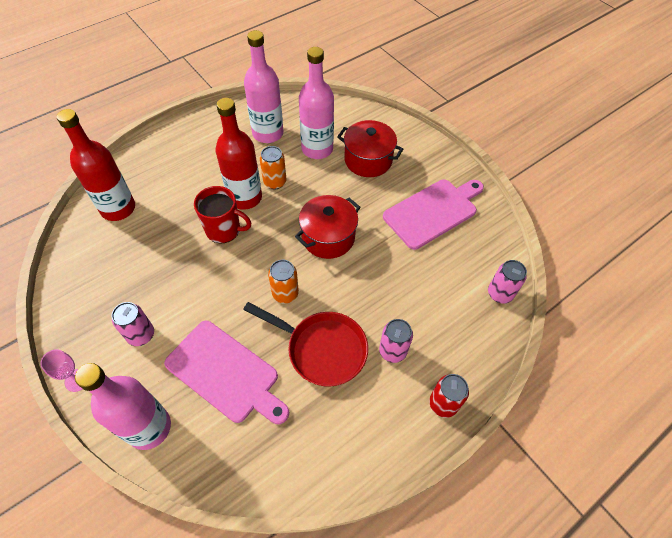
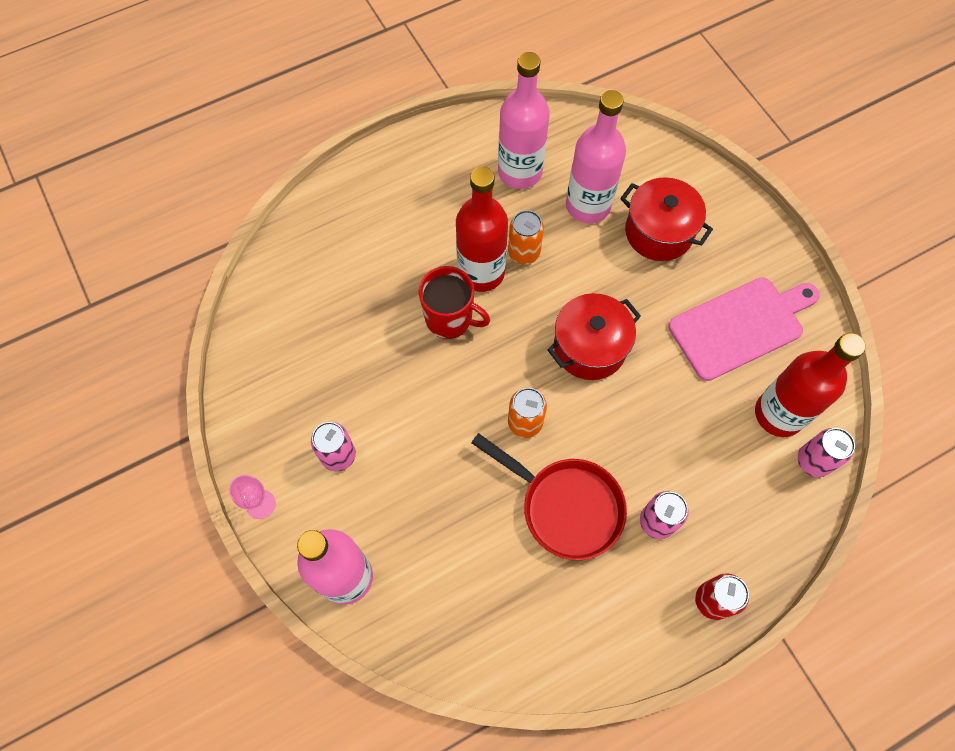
camera: 10 degrees right, 10 degrees up
red bottle [57,109,135,221] -> red bottle moved to [755,333,866,437]
pink cutting board [164,321,289,424] -> none

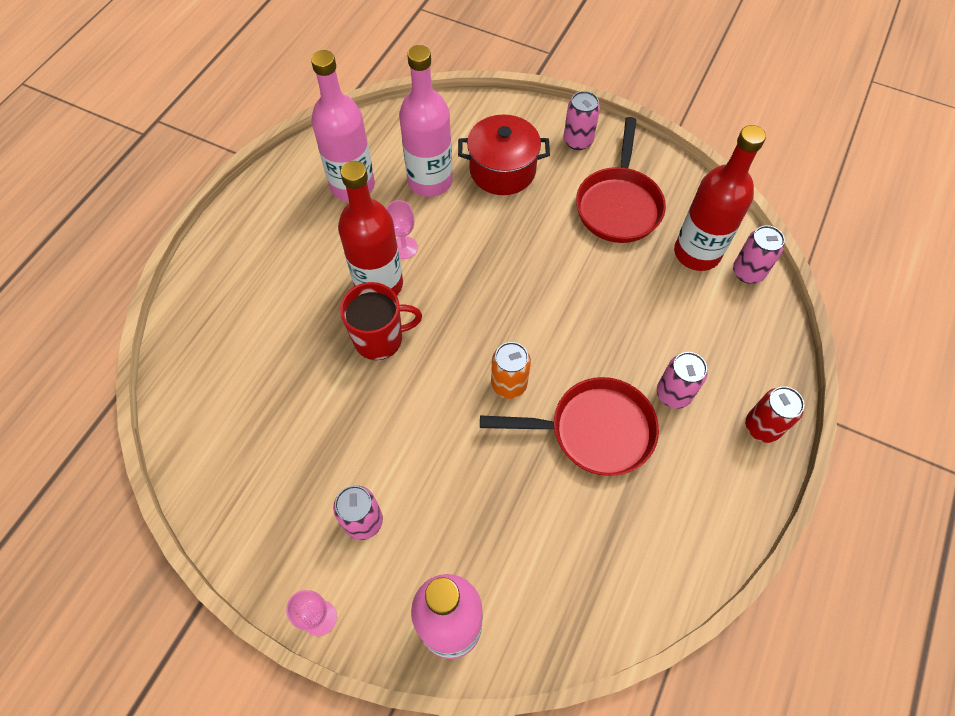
camera: 35 degrees left, 5 degrees down
orange can [508,210,544,265] -> pink goblet [386,200,418,259]
red pot [547,293,641,380] -> none
pink cutting board [668,277,820,381] -> red pan [576,117,666,243]
none -> pink can [563,91,600,150]

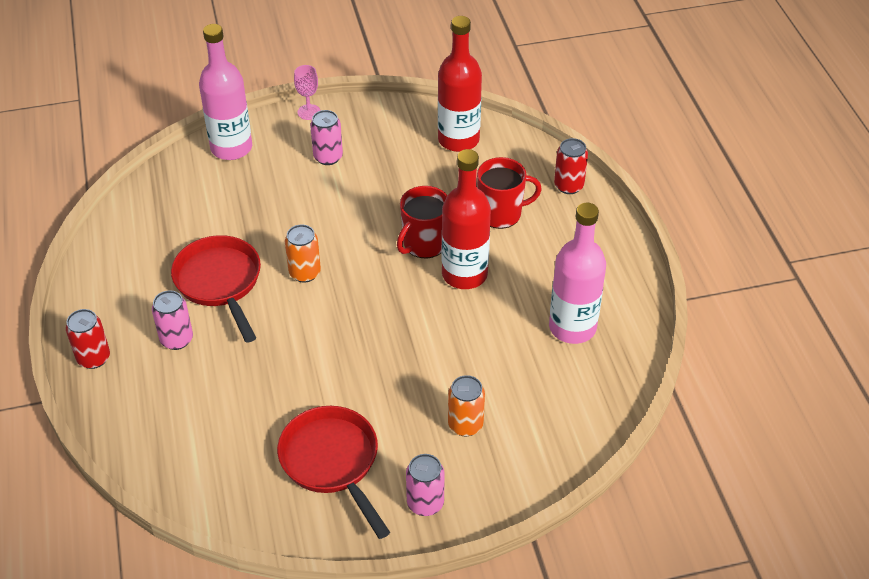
camera: 140 degrees right, 15 degrees down
pink goblet [386,200,418,259] -> none
pink bottle [399,45,453,197] -> none
red pot [458,114,550,195] -> orange can [448,375,485,437]
red pan [480,377,659,476] -> red pan turned 105 degrees clockwise [171,235,261,343]
red bottle [674,125,766,271] -> red bottle moved to [438,16,482,152]
pink can [733,225,785,284] -> none
none -> red mug [477,157,542,229]
none -> red can [554,138,588,194]

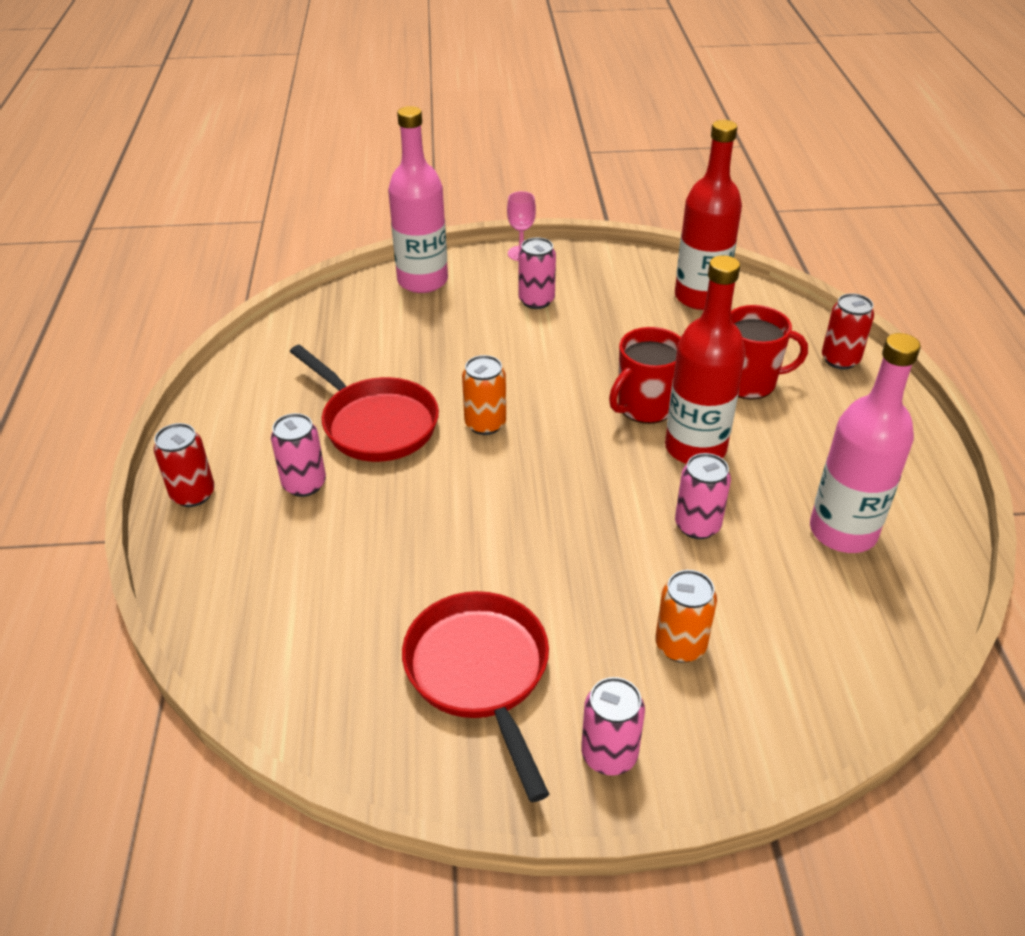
camera: 10 degrees right, 5 degrees down
red pan [171,235,261,343] -> red pan turned 150 degrees clockwise [290,345,439,462]
none -> pink can [675,453,731,539]

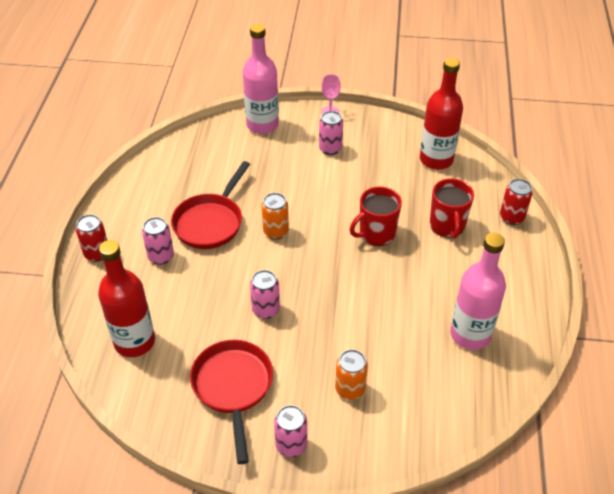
camera: 10 degrees right, 5 degrees up
red pan [290,345,439,462] -> red pan turned 60 degrees clockwise [171,161,250,249]
red bottle [665,255,746,464] -> red bottle moved to [98,240,155,357]
pink can [675,453,731,539] -> pink can moved to [250,270,280,319]
red mug [731,305,808,400] -> red mug turned 75 degrees clockwise [430,178,474,239]

